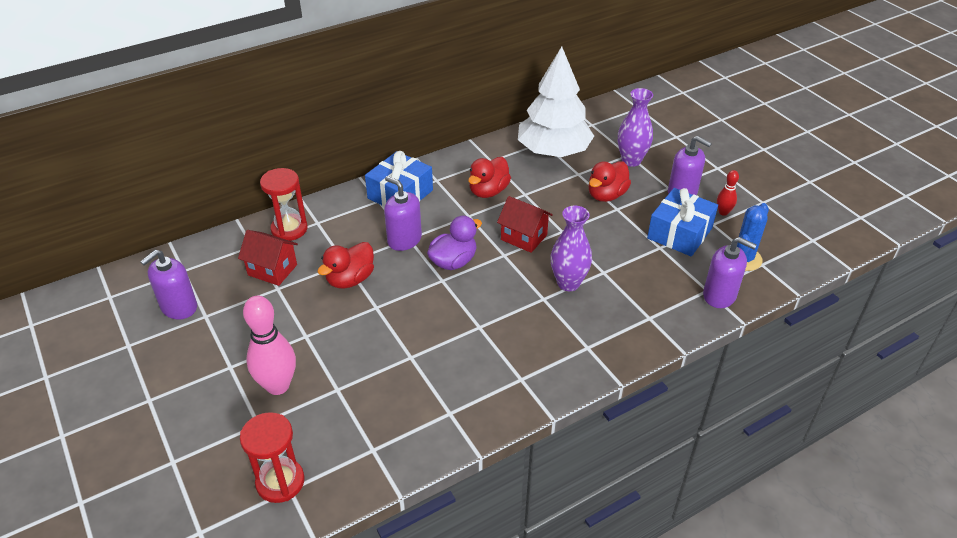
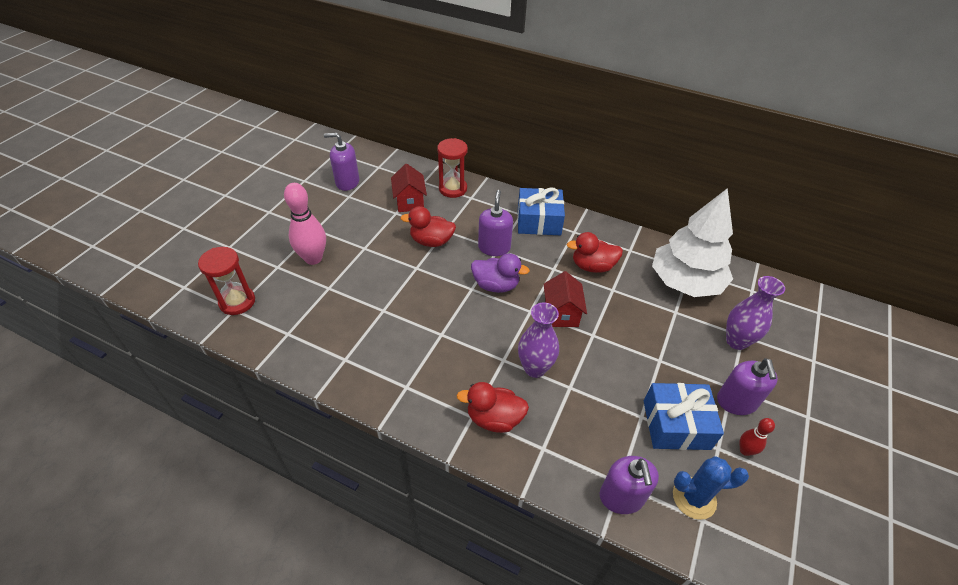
camera: 55 degrees right, 5 degrees up
red duck [589,161,631,202] -> red duck moved to [456,382,529,433]

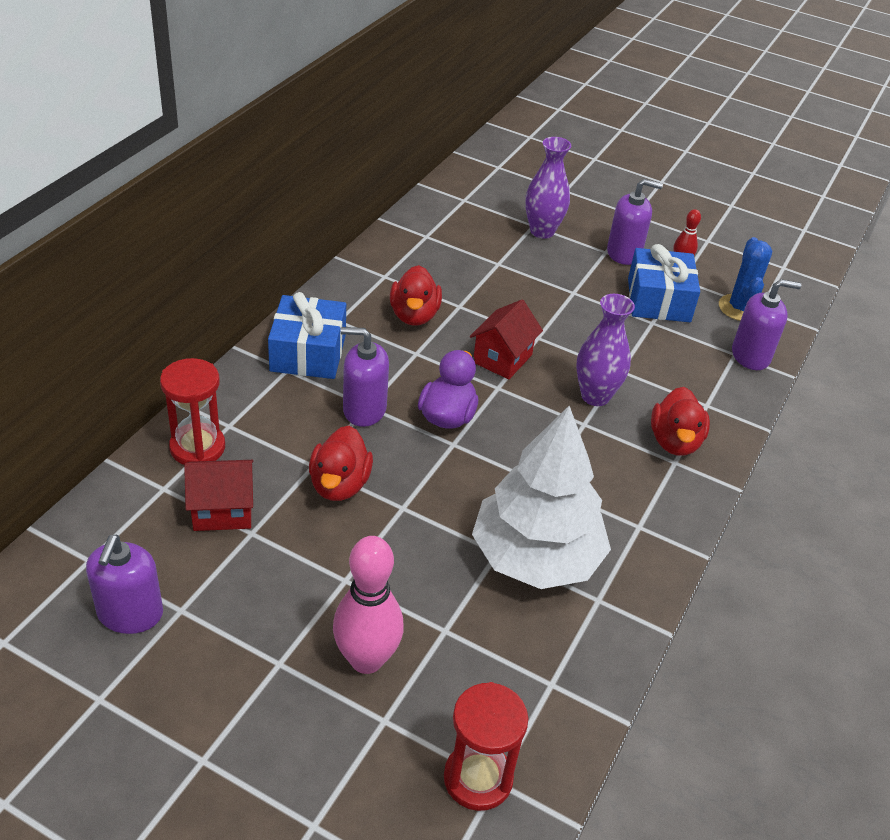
camera: 90 degrees left, 5 degrees down
red house [544,271,587,327] -> red house turned 60 degrees counterclockwise [470,300,543,379]
white tree [652,188,733,297] -> white tree moved to [472,406,611,589]

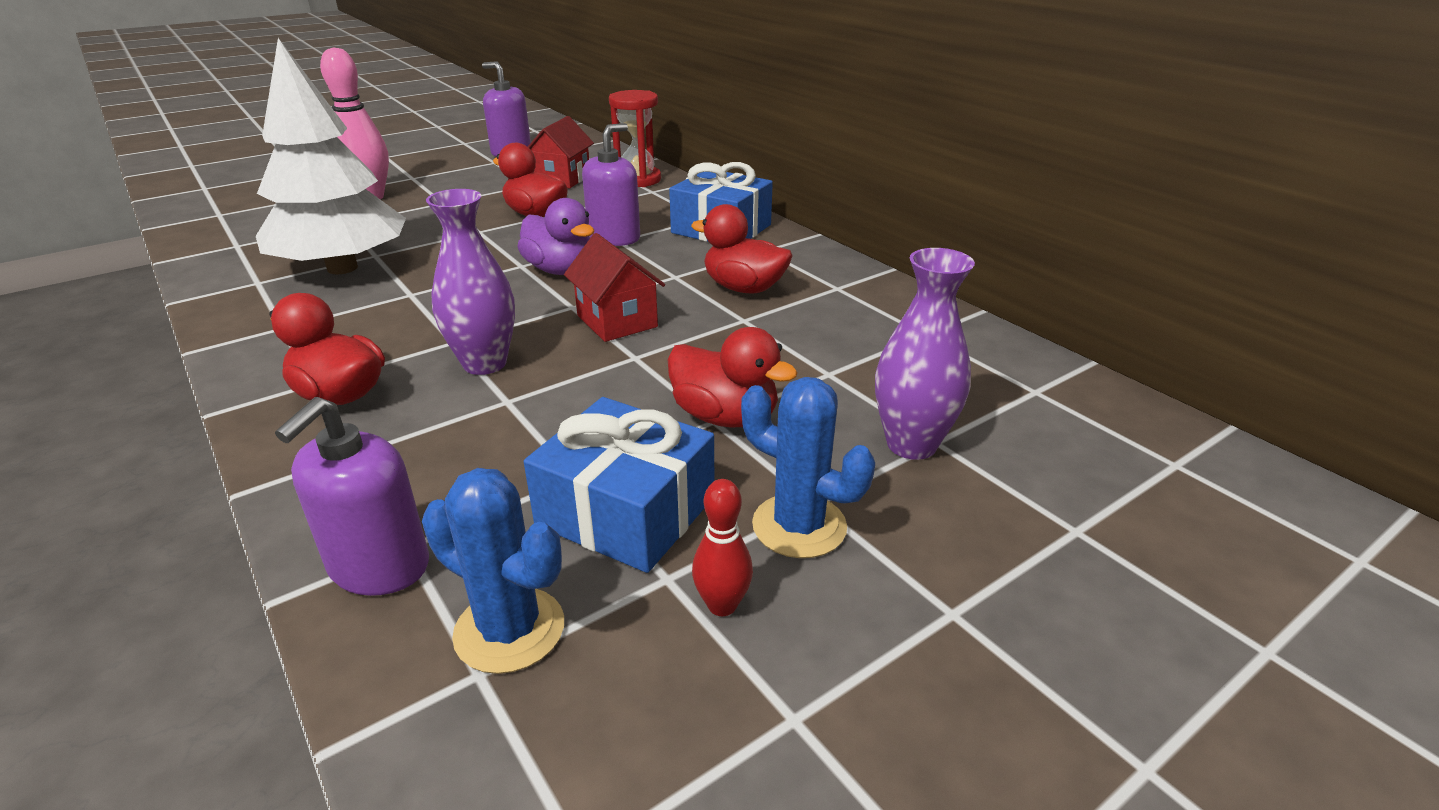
camera: 120 degrees right, 10 degrees down
red hourglass [444,682,528,811] -> none
purple soap dispenser [607,179,663,265] -> blue cactus [741,377,875,558]
none -> red duck [668,327,798,427]

